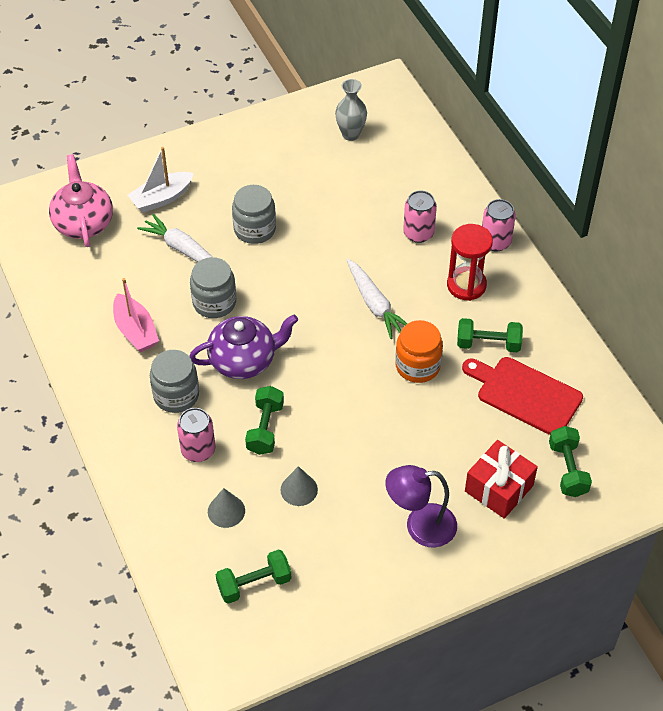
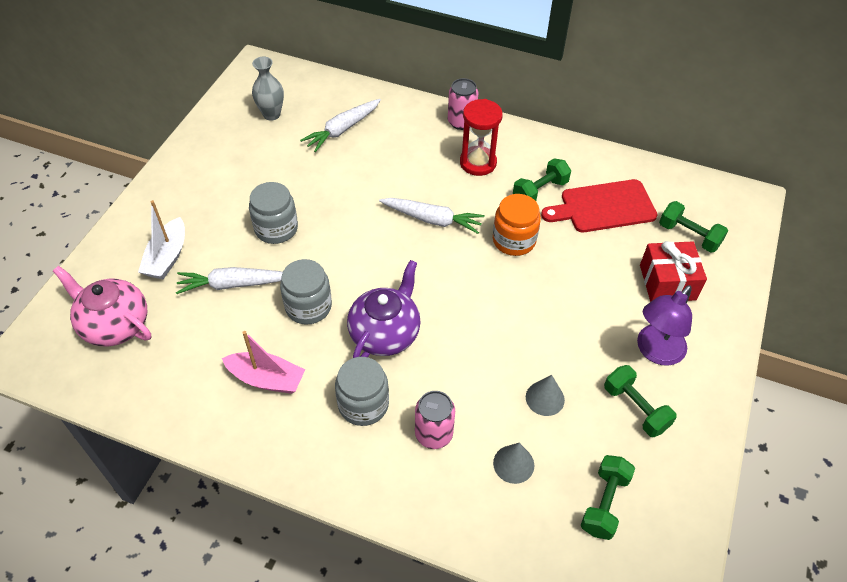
camera: 45 degrees left, 0 degrees up
green dumbbell [245,386,284,455] -> green dumbbell moved to [604,365,677,437]
pink can [403,191,437,243] -> none
none -> white carrot [300,99,381,152]

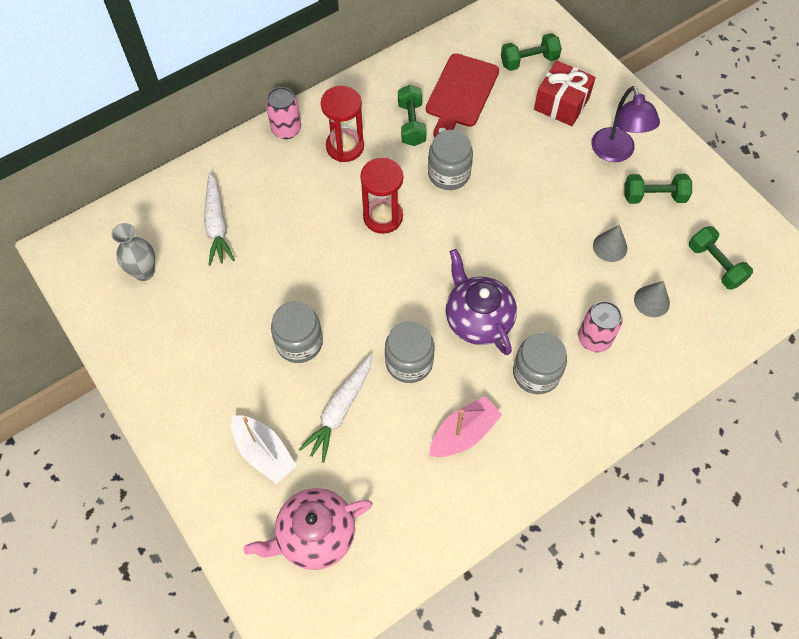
camera: 55 degrees left, 10 degrees up
white carrot [379,198,485,234] -> red hourglass [360,158,403,234]
orange jar [493,194,541,256] -> grey jar [428,130,473,190]

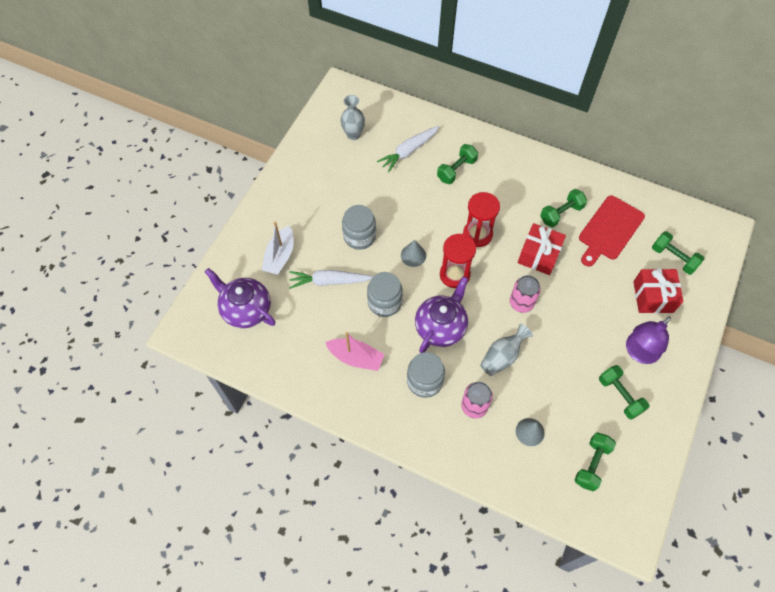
camera: 60 degrees right, 0 degrees up
pink teapot [243,488,373,570] -> purple teapot [205,268,275,328]
pink can [266,87,301,139] -> pink can moved to [510,275,541,313]
red hourglass [321,86,364,162] -> red hourglass moved to [440,234,476,288]
red cutting board [426,54,499,137] -> red cutting board turned 45 degrees counterclockwise [579,195,645,267]
grey jar [428,130,473,190] -> red gift [518,223,566,275]
grey cone [593,225,627,262] -> grey cone moved to [401,240,426,267]
none -> green dumbbell [437,144,478,184]
none -> grey vase [480,324,533,376]

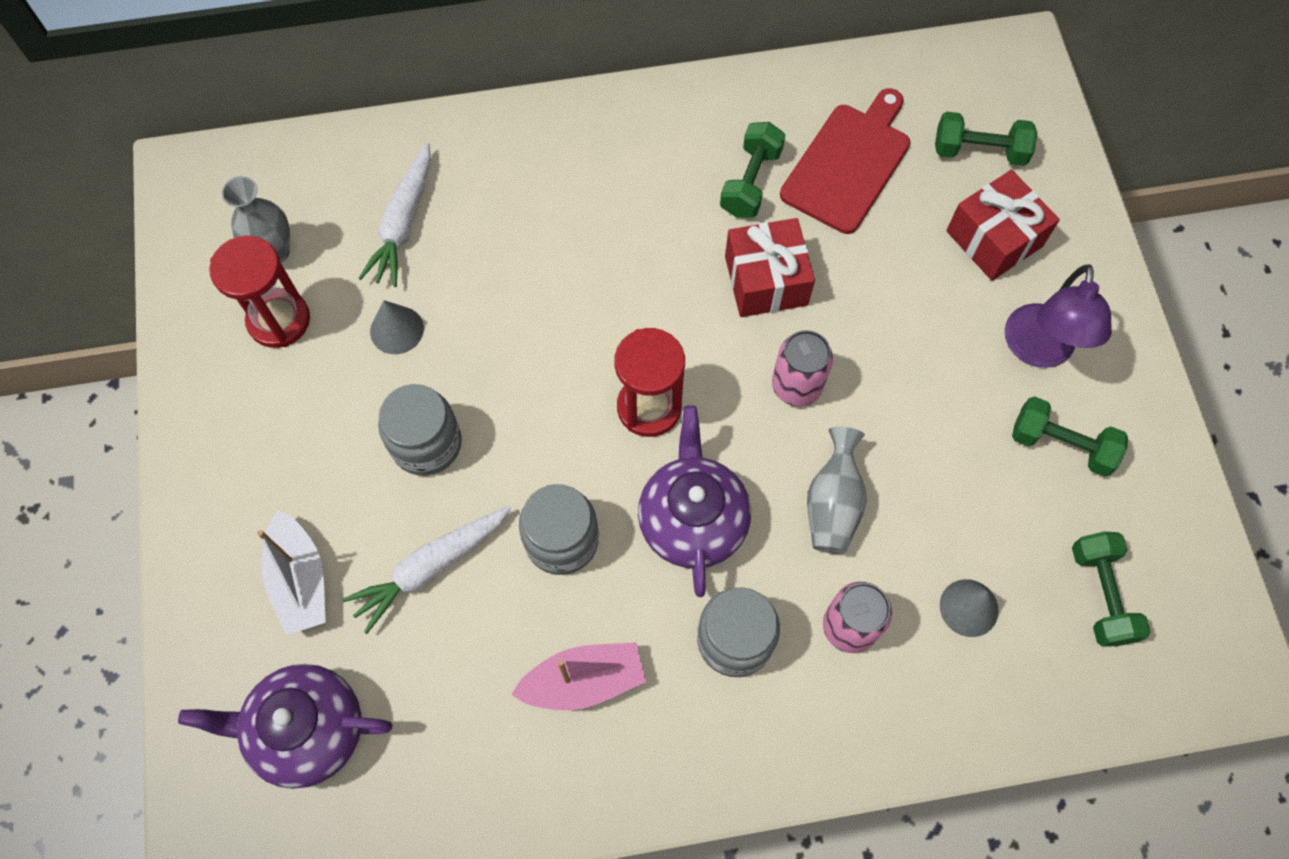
camera: 35 degrees left, 5 degrees up
grey cone [401,240,426,267] -> grey cone moved to [370,300,424,354]
green dumbbell [437,144,478,184] -> none
red hourglass [463,192,500,247] -> red hourglass moved to [209,236,310,348]
red cutting board [579,195,645,267] -> red cutting board turned 150 degrees counterclockwise [780,88,910,234]

